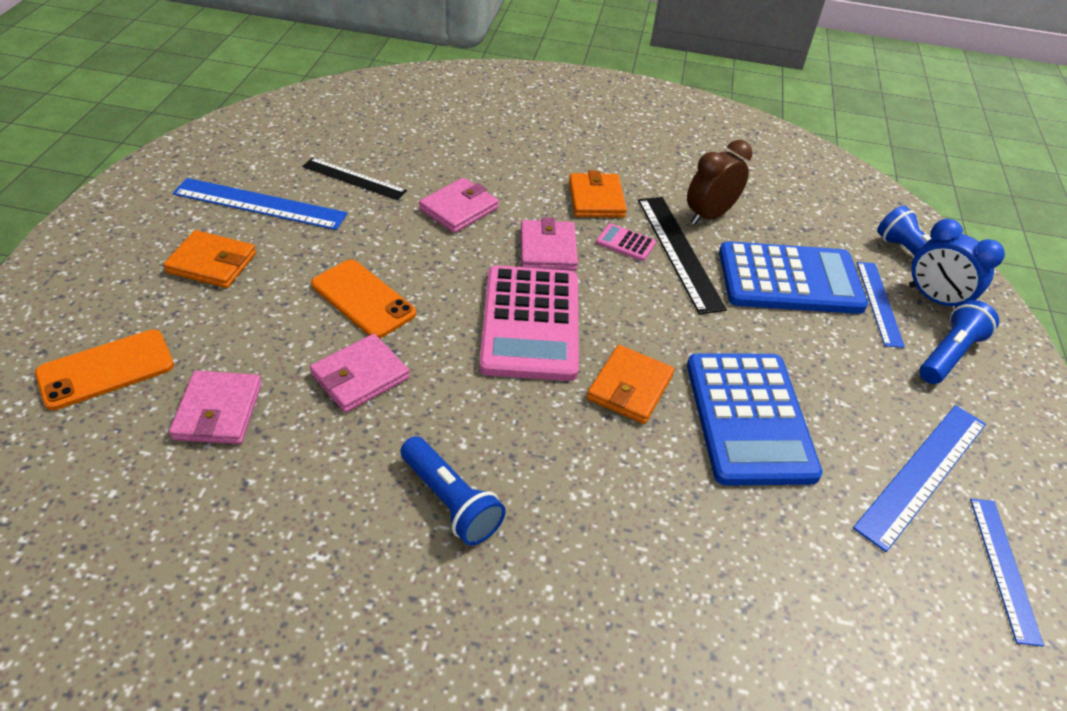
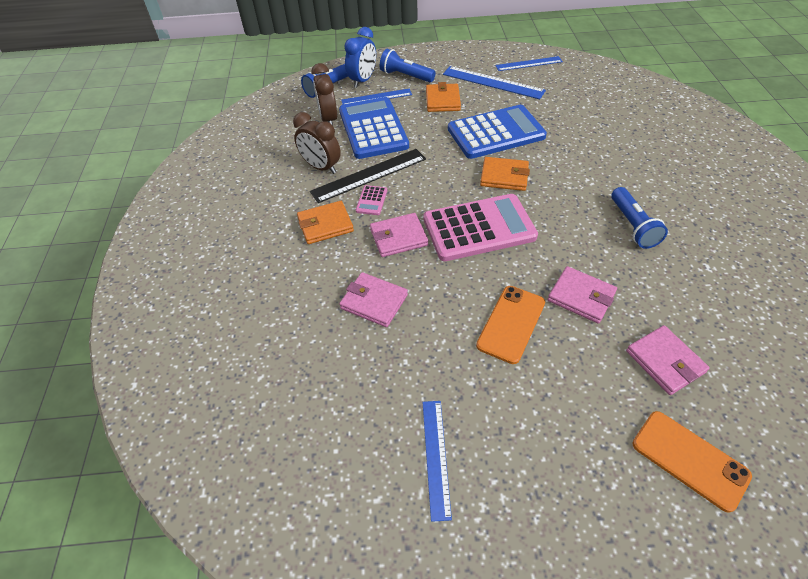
camera: 100 degrees left, 5 degrees up
orange wallet [163,230,256,288] -> orange wallet moved to [426,82,461,112]
pink wallet [169,371,262,444] -> pink wallet turned 75 degrees clockwise [626,325,710,395]
blue ruler [173,178,348,230] -> blue ruler [422,401,452,522], size x0.67
black ruler [302,158,407,200] -> none
blue flashlight [400,436,506,545] -> blue flashlight turned 135 degrees clockwise [611,187,668,249]
none -> brown clock [311,63,337,126]

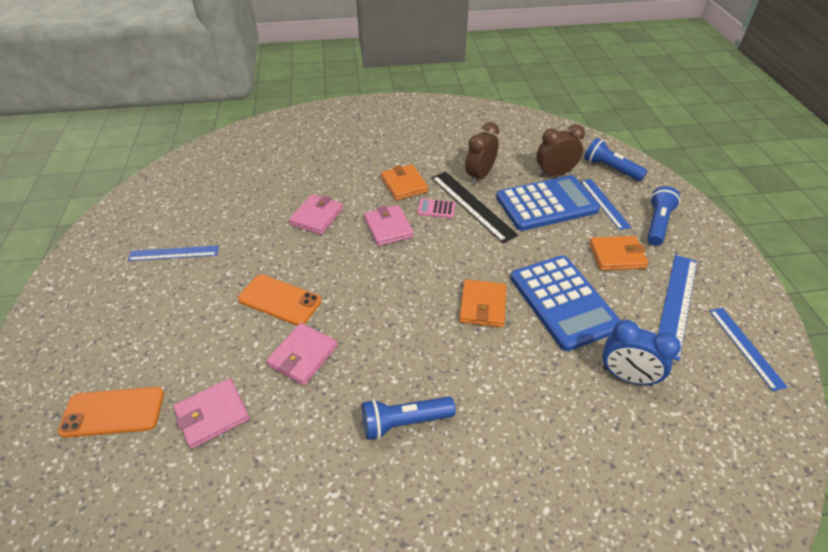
camera: 85 degrees right, 5 degrees down
blue clock [344,27,376,88] -> blue clock moved to [602,320,681,386]
pink calculator [424,194,538,261] -> none
orange phone [632,411,752,513] -> orange phone turned 45 degrees clockwise [58,387,164,438]

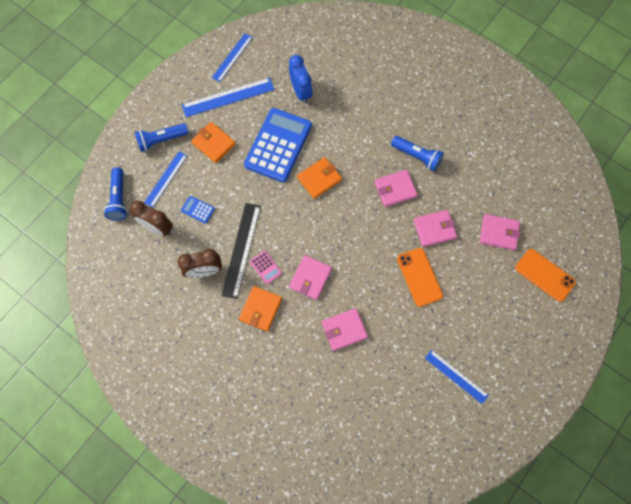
camera: 135 degrees left, 25 degrees up
blue calculator [496,175,600,231] -> blue calculator [181,196,215,224], size x0.40
none -> pink wallet [374,170,418,207]

